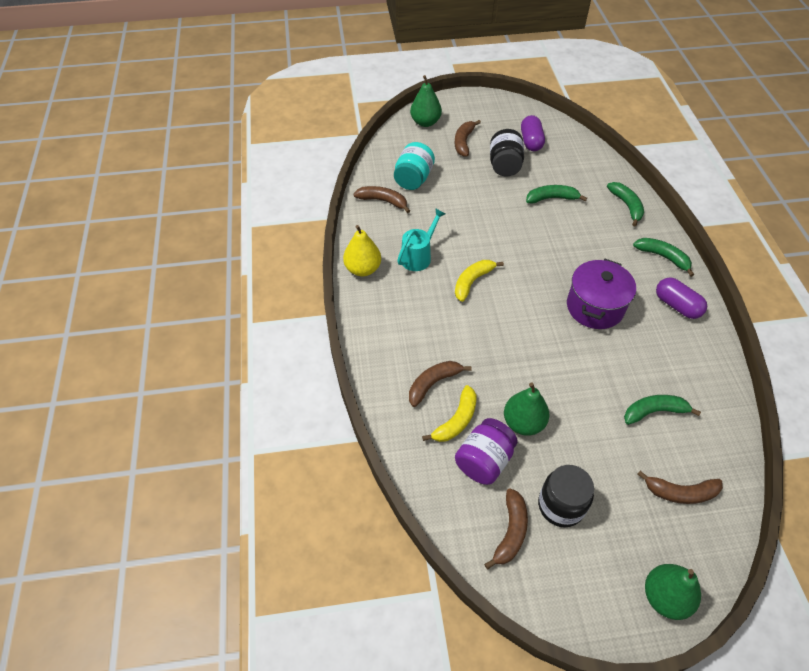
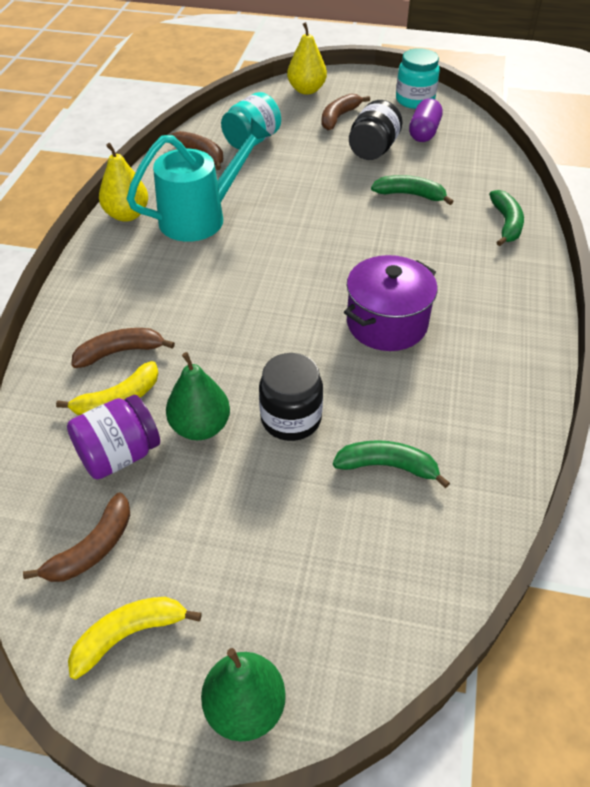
camera: 20 degrees right, 5 degrees down
turquoise watering can [397,208,445,271] -> turquoise watering can [127,118,272,242], size x1.64
green pear [410,75,442,127] -> yellow pear [287,22,327,95]
yellow banana [455,260,504,302] -> yellow banana moved to [68,597,202,679]
black jar [538,465,594,527] -> black jar moved to [259,353,323,441]
green banana [633,238,694,277] -> none
brown banana [637,471,723,504] -> none
purple capsule [656,277,707,319] -> none
none -> turquoise jar [396,48,440,109]

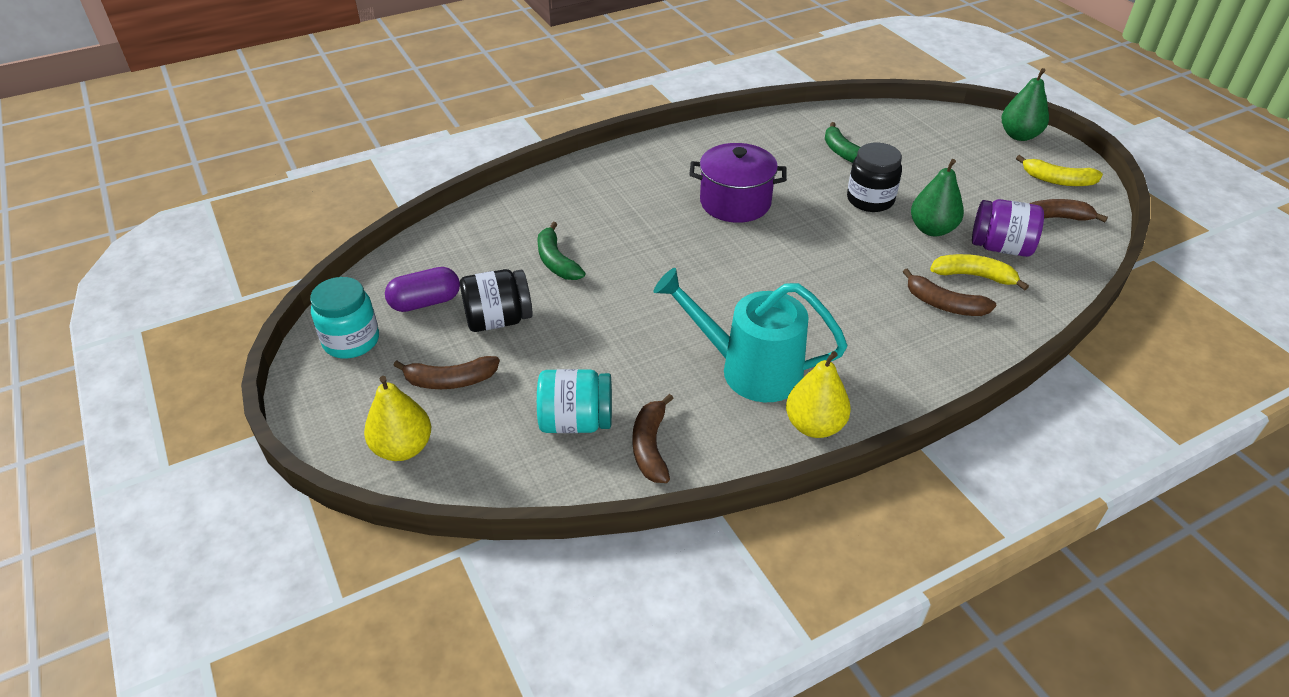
camera: 130 degrees left, 5 degrees down
green banana [489,190,524,246] -> none

